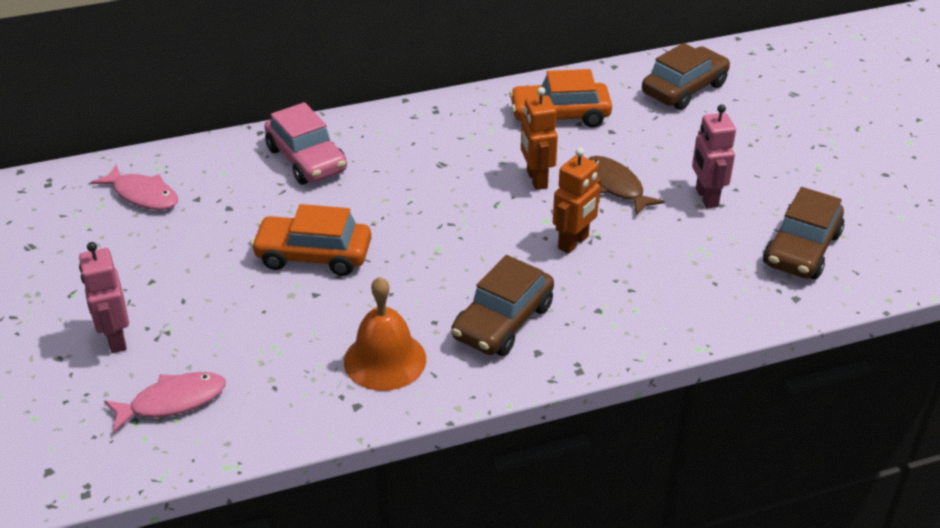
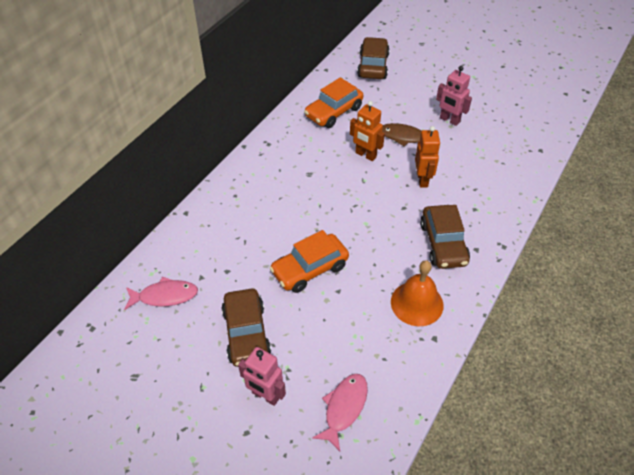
camera: 40 degrees left, 10 degrees up
pink car [264,102,347,185] -> none
brown car [763,187,844,280] -> brown car moved to [222,289,271,367]

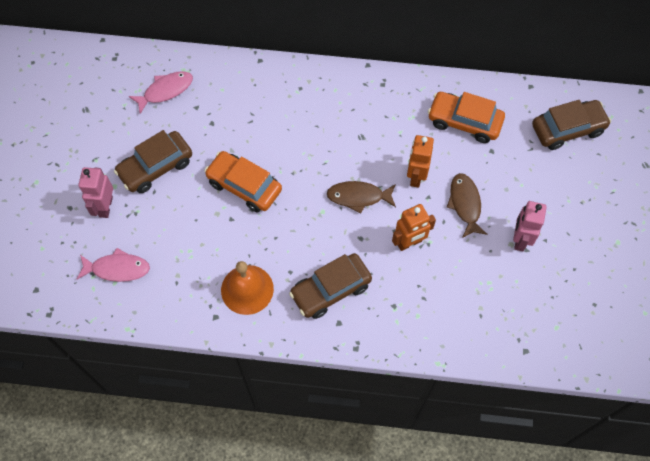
camera: 65 degrees right, 15 degrees up
pink fish [124,277,198,310] -> pink fish turned 90 degrees counterclockwise [129,71,193,114]
none -> brown fish [327,181,396,214]

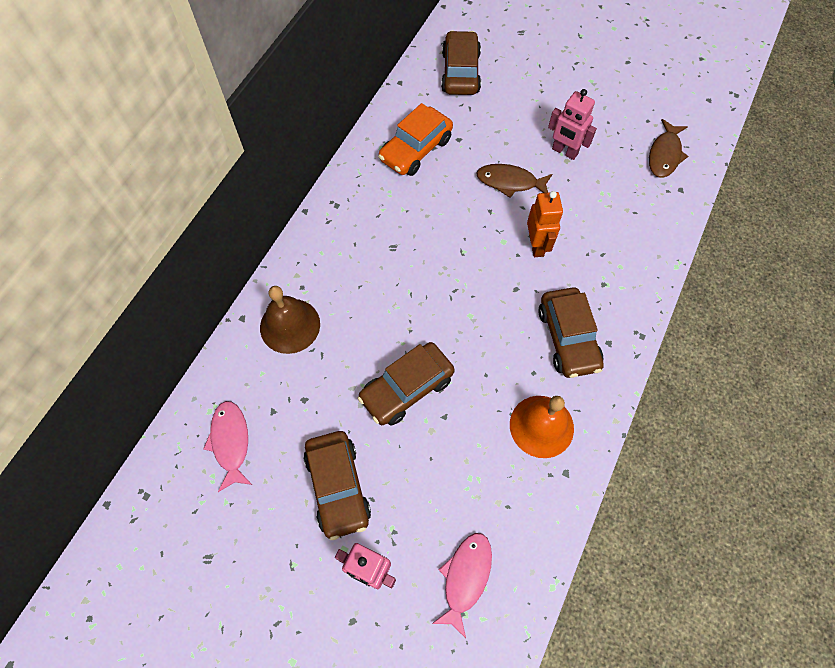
camera: 70 degrees left, 0 degrees up
orange car [204,151,282,213] -> brown car [357,342,455,426]
brown fish [327,181,396,214] -> brown fish moved to [649,119,688,178]
orange robot [407,135,434,188] -> none
none -> brown bell [260,286,320,354]

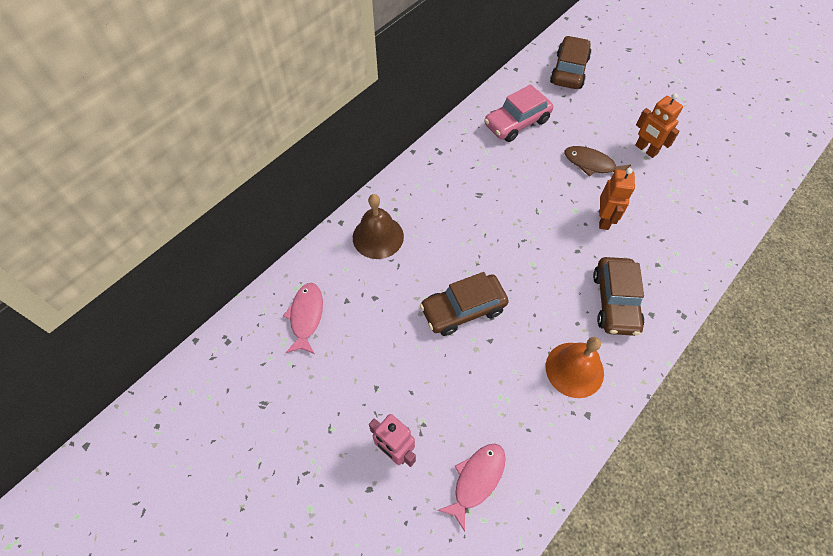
camera: 15 degrees right, 5 degrees down
brown car [304,431,371,540] -> none
orange car [378,103,453,176] -> pink car [484,84,553,142]
pink robot [548,89,597,160] -> orange robot [635,93,683,158]
brown fish [649,119,688,178] -> none

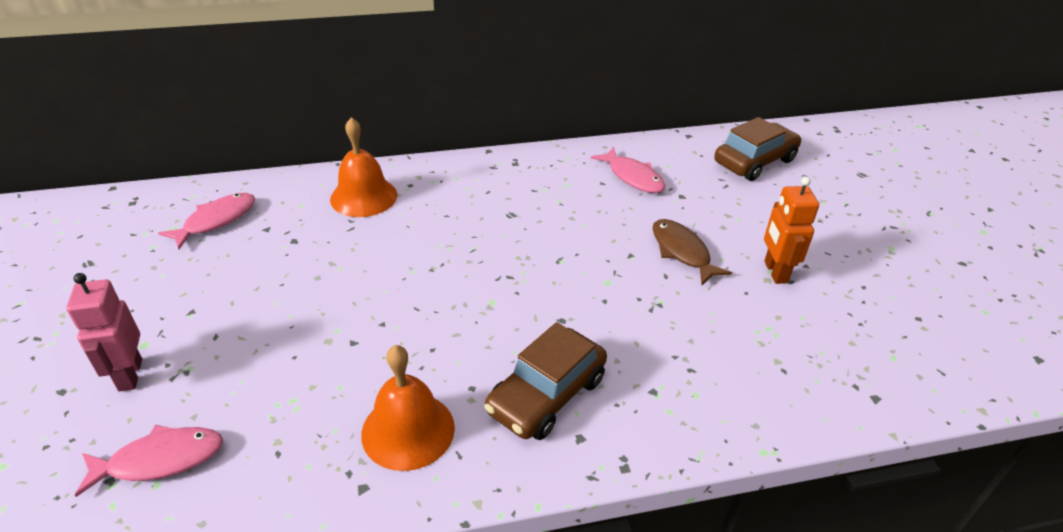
camera: 35 degrees right, 20 degrees down
brown bell [353,194,404,259] -> orange bell [330,117,397,217]
brown car [420,272,509,336] -> none
pink car [484,84,553,142] -> pink fish [591,147,665,193]
orange robot [599,168,635,230] -> none

